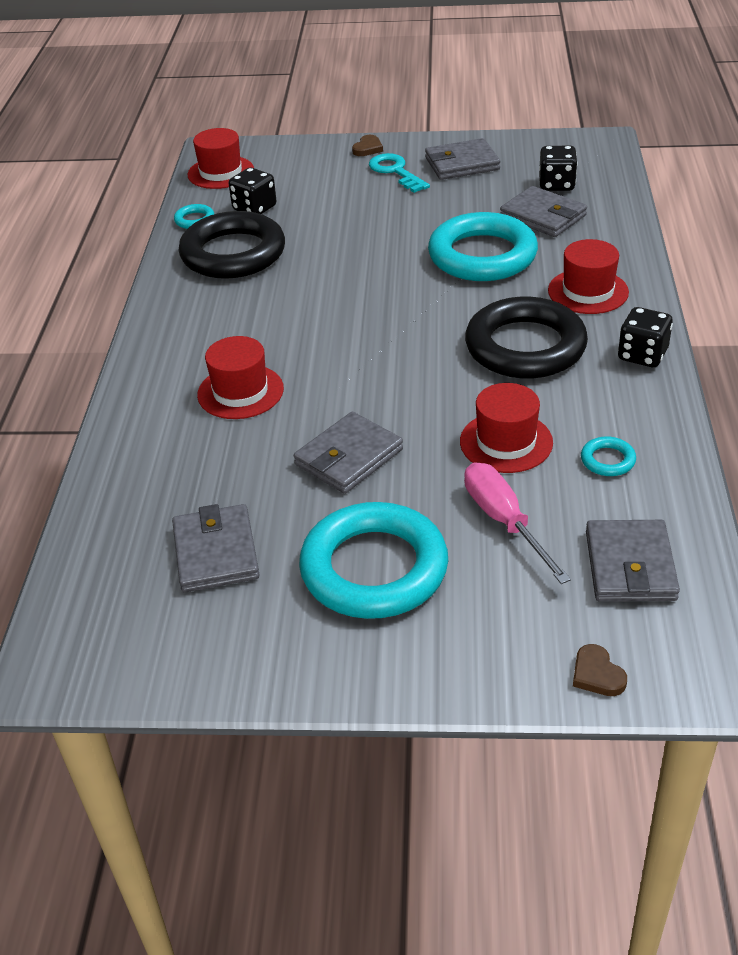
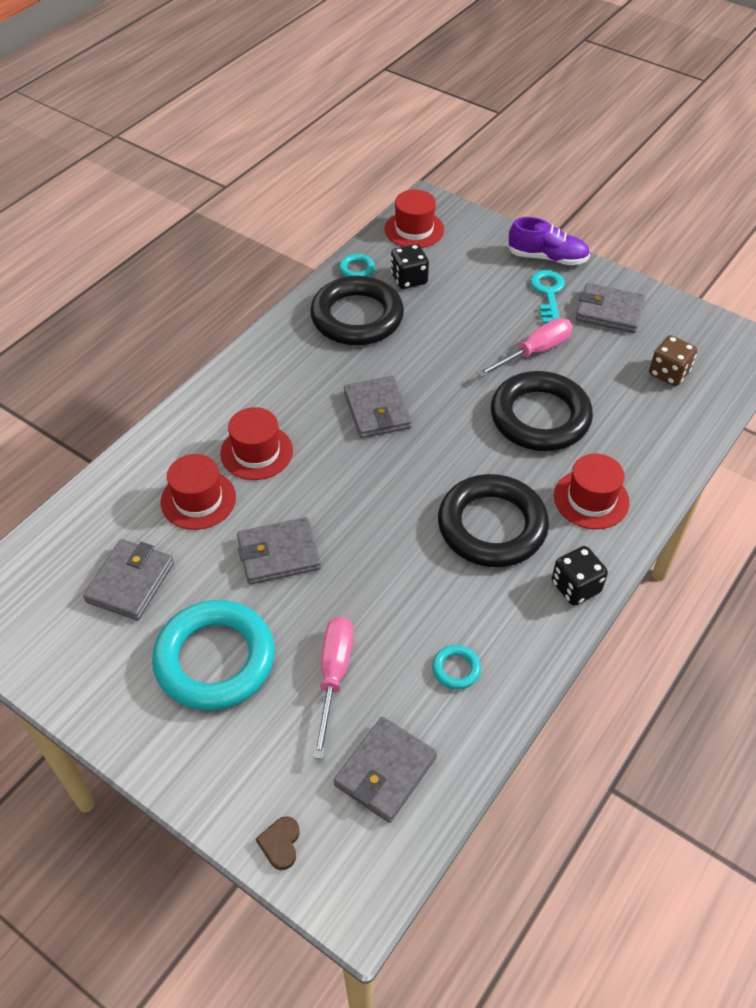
camera: 30 degrees right, 10 degrees up
brown heart [352,135,383,156] -> purple shoe [508,217,590,265]
turquoise ring [428,212,538,281] -> black ring [491,371,593,451]
red hat [460,383,553,473] -> red hat moved to [160,454,236,530]
grey wallet [500,186,587,237] -> grey wallet moved to [344,376,412,438]
black dice [539,146,578,191] -> brown dice [649,335,697,386]
none -> pink screwdriver [477,318,573,378]

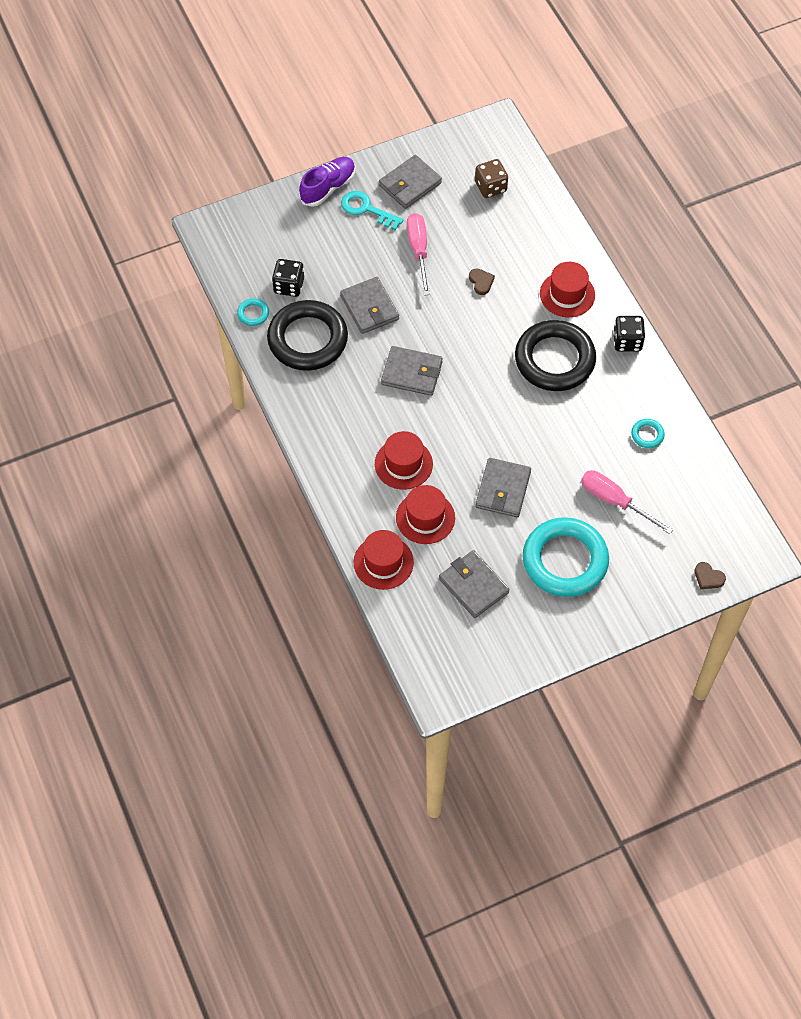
camera: 60 degrees left, 10 degrees up
grey wallet [334,717,437,823] -> grey wallet moved to [340,277,399,334]
red hat [385,189,444,248] -> red hat moved to [354,530,414,590]
black ring [491,371,593,451] -> brown heart [469,268,495,295]

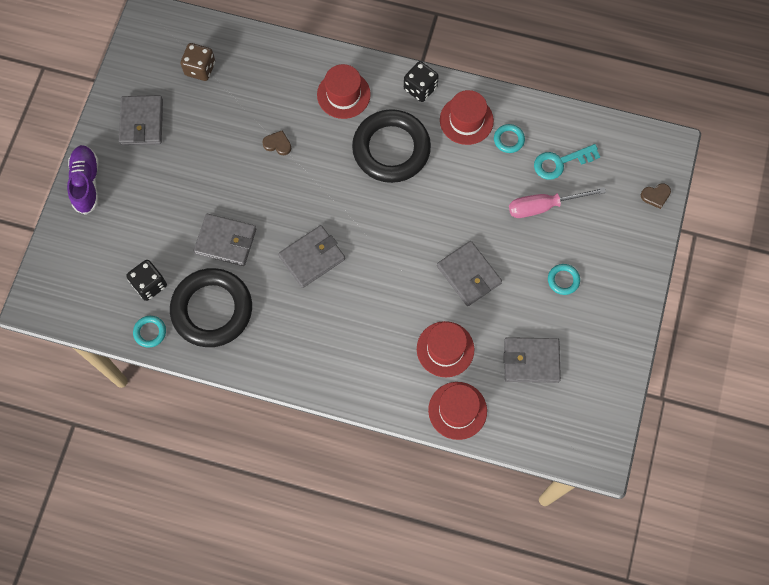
camera: 50 degrees left, 10 degrees up
turquoise key [341,191,403,230] -> turquoise key moved to [534,144,600,180]
red hat [375,431,433,490] -> red hat moved to [440,90,494,145]
pink screwdriver [407,213,430,296] -> none
turquoise ring [523,517,609,597] -> turquoise ring [548,264,580,295], size x0.40

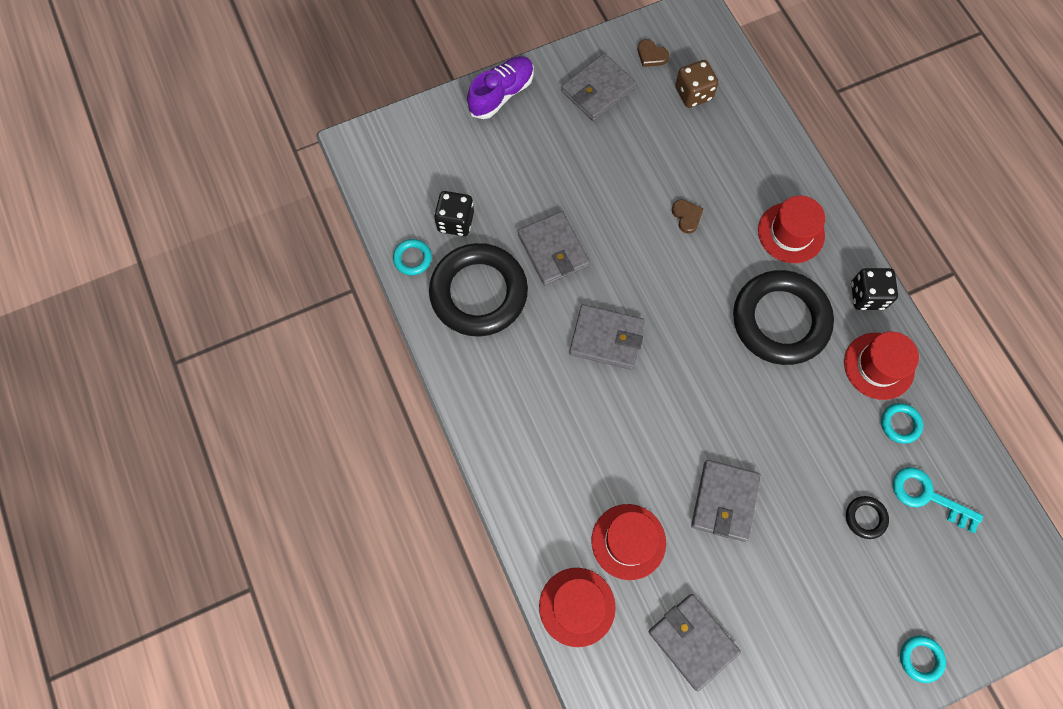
camera: 50 degrees right, 0 degrees up
pink screwdriver [509,187,606,218] -> black ring [846,496,889,539]
turquoise ring [548,264,580,295] -> turquoise ring moved to [900,636,946,683]
brown heart [641,183,671,209] -> brown heart moved to [638,39,669,67]

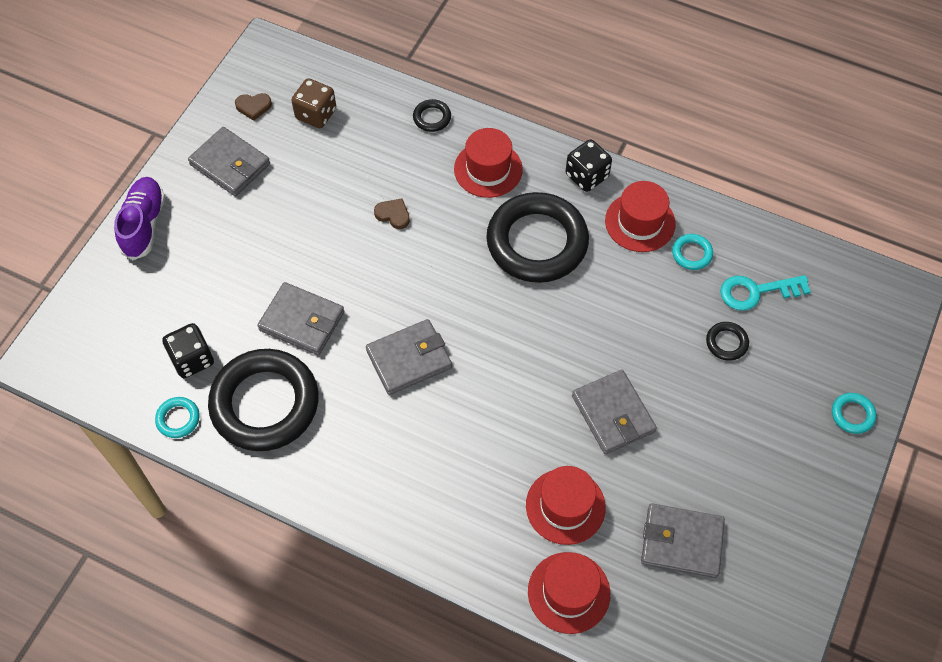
camera: 40 degrees left, 10 degrees down
grey wallet [562,53,637,121] -> grey wallet turned 60 degrees counterclockwise [188,127,270,196]
none -> black ring [413,99,451,132]

